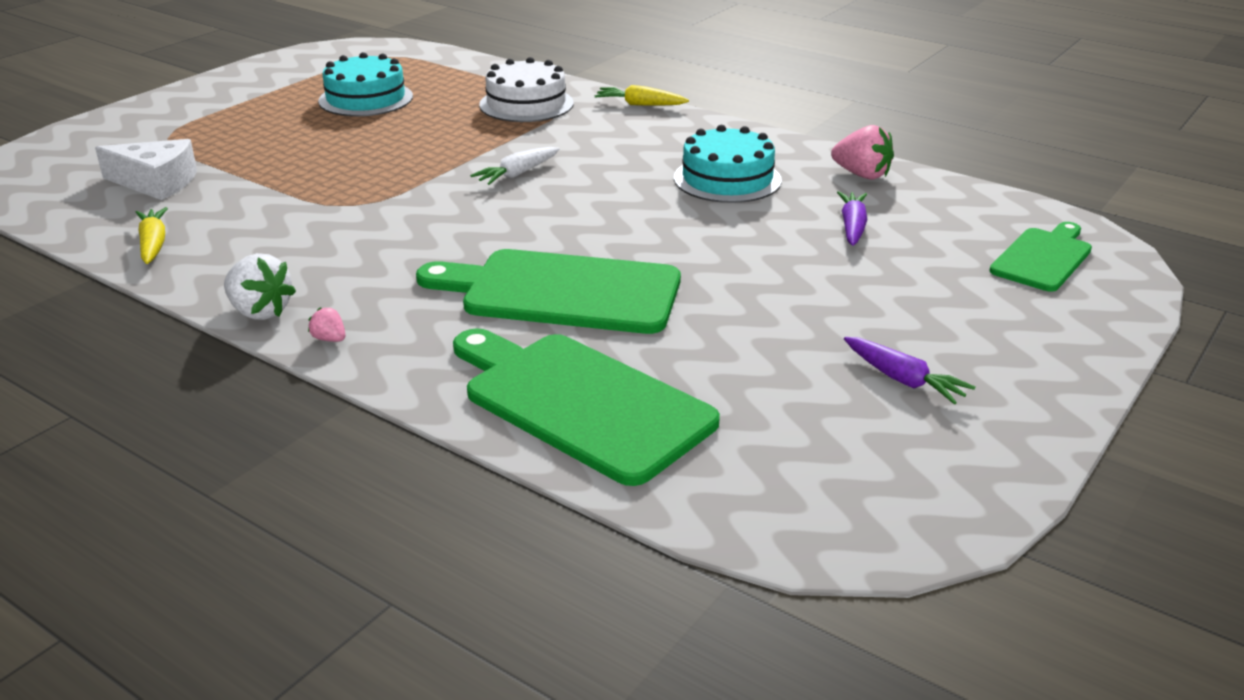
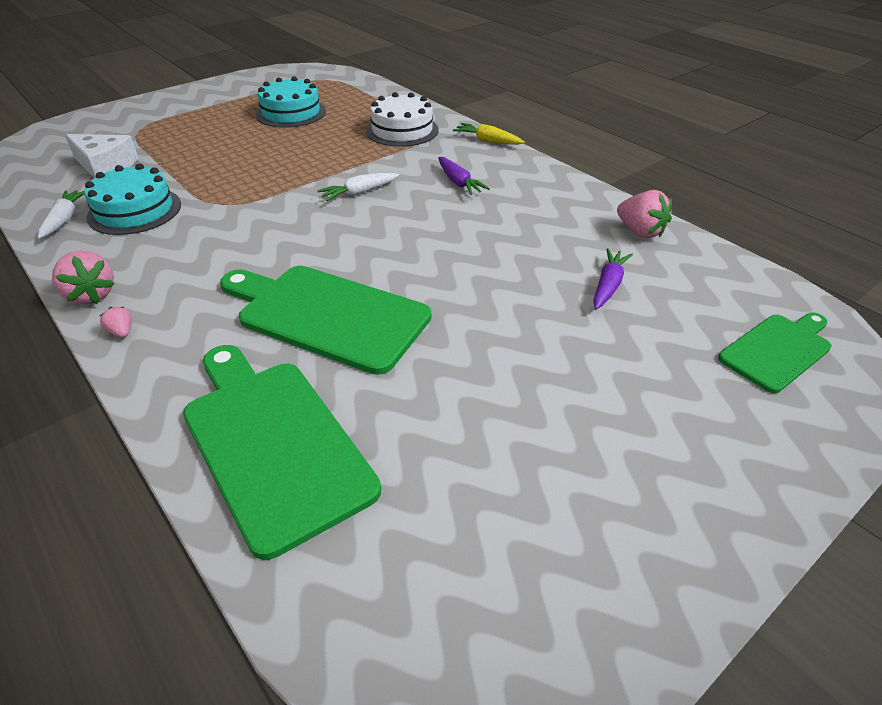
camera: 15 degrees right, 10 degrees up
yellow carrot [136,207,168,264] -> white carrot [38,190,85,239]
white strawberry [224,253,296,320] -> pink strawberry [52,251,115,304]
turquoise cake [674,125,782,203] -> turquoise cake moved to [84,164,181,235]
purple carrot [844,337,975,404] -> purple carrot moved to [438,157,490,195]

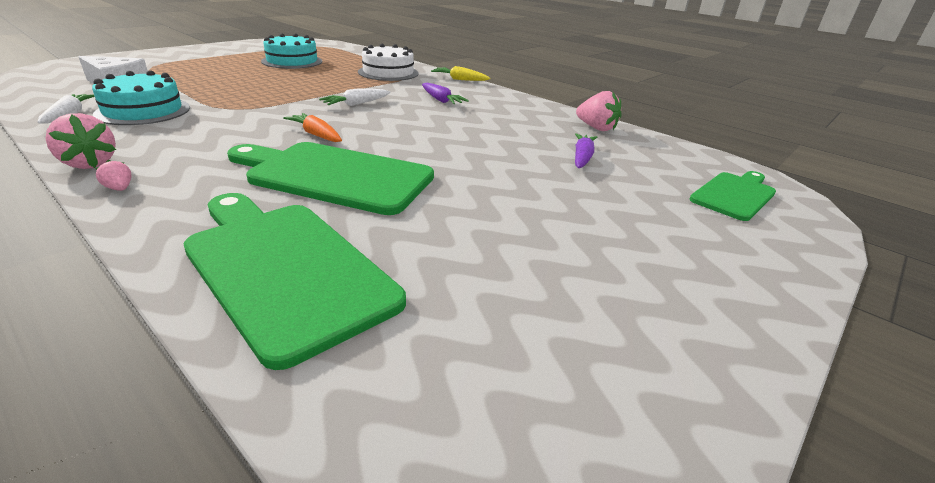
camera: 10 degrees left, 10 degrees down
none -> orange carrot [283,113,342,142]

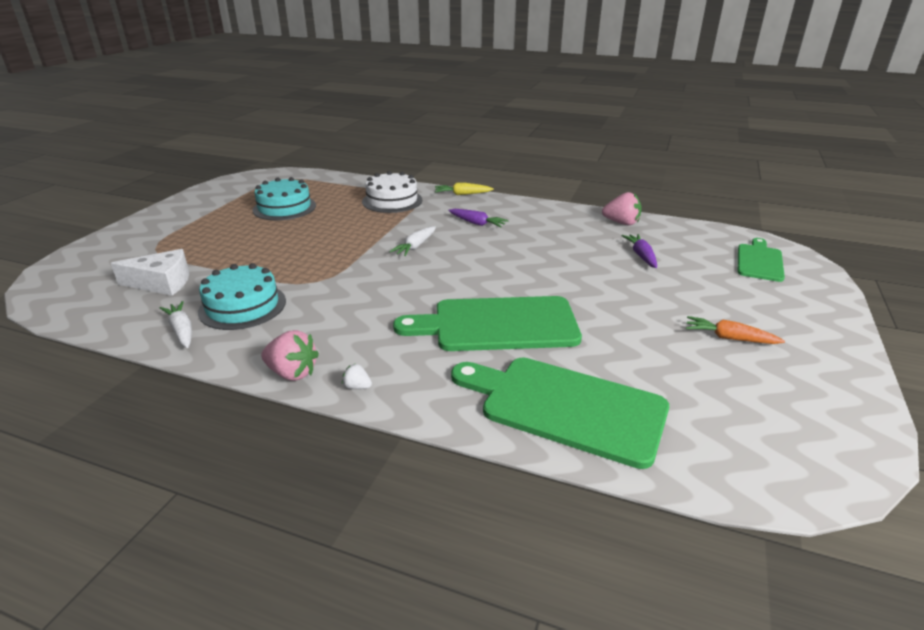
camera: 20 degrees left, 0 degrees up
pink strawberry [95,160,131,191] -> white strawberry [342,364,372,389]
orange carrot [283,113,342,142] -> orange carrot moved to [686,316,785,344]

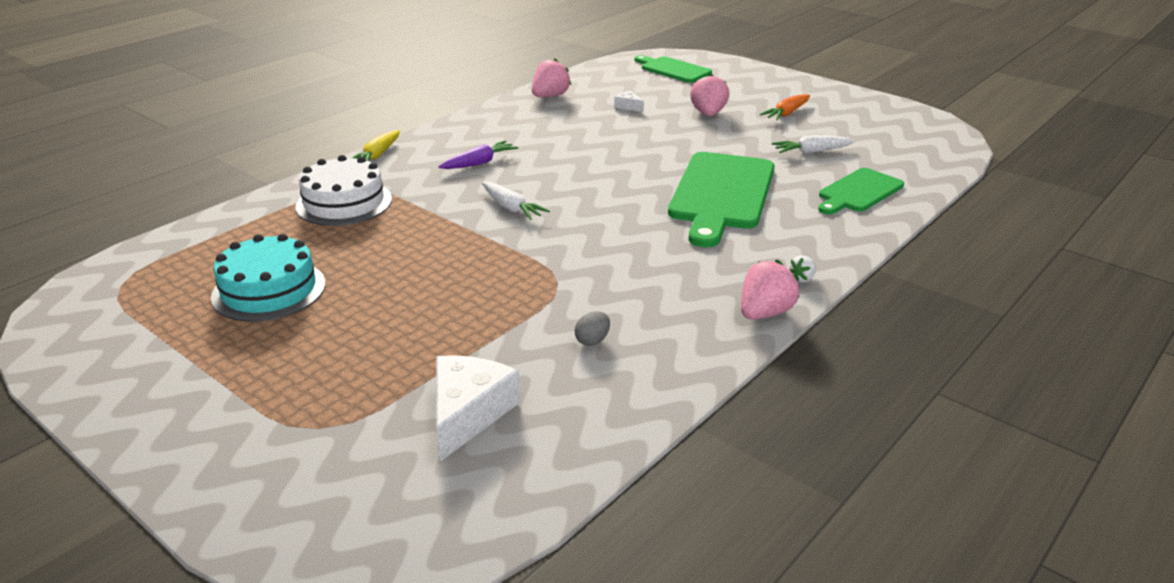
camera: 70 degrees left, 0 degrees up
white carrot [160,301,192,348] -> white carrot moved to [772,135,855,154]
turquoise cake [198,263,286,330] -> grey egg [575,311,610,346]
green cutting board [451,357,669,469] -> green cutting board [818,168,904,215], size x0.59
purple carrot [621,234,657,268] -> white cheese [614,91,644,112]
none -> pink strawberry [690,74,729,116]

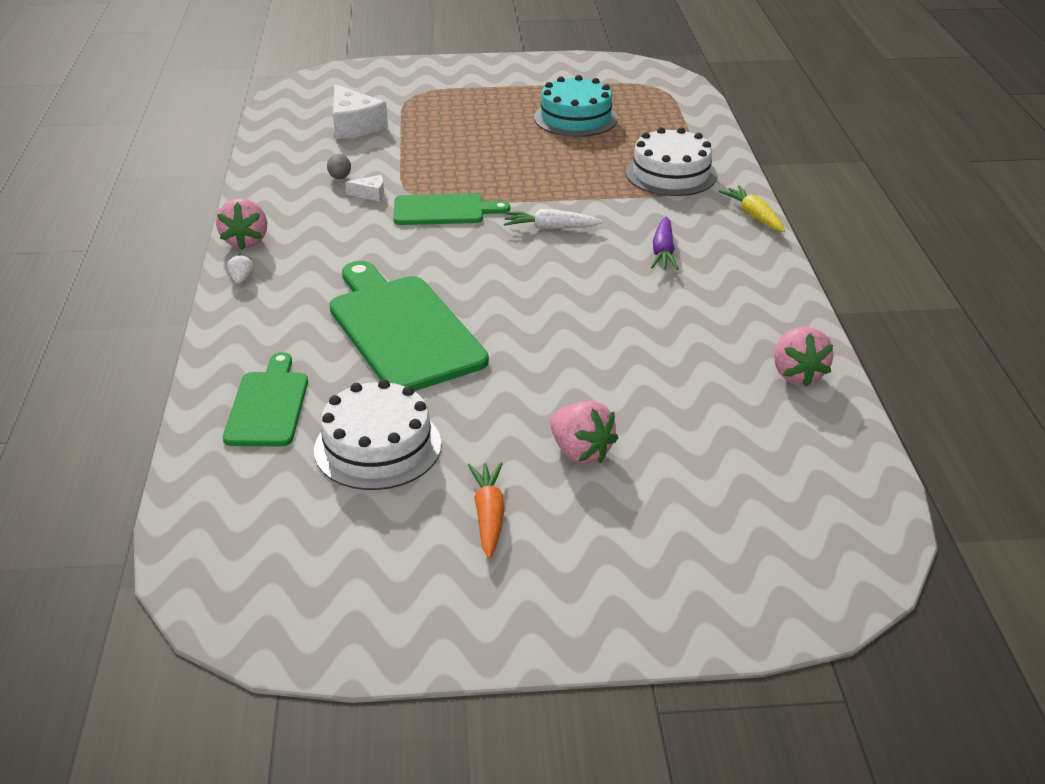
camera: 135 degrees right, 5 degrees up
white cheese [614,91,644,112] -> white cheese moved to [345,175,384,201]
green cutting board [634,55,712,83] -> green cutting board moved to [394,193,510,225]
white carrot [772,135,855,154] -> white cake [314,379,442,490]

